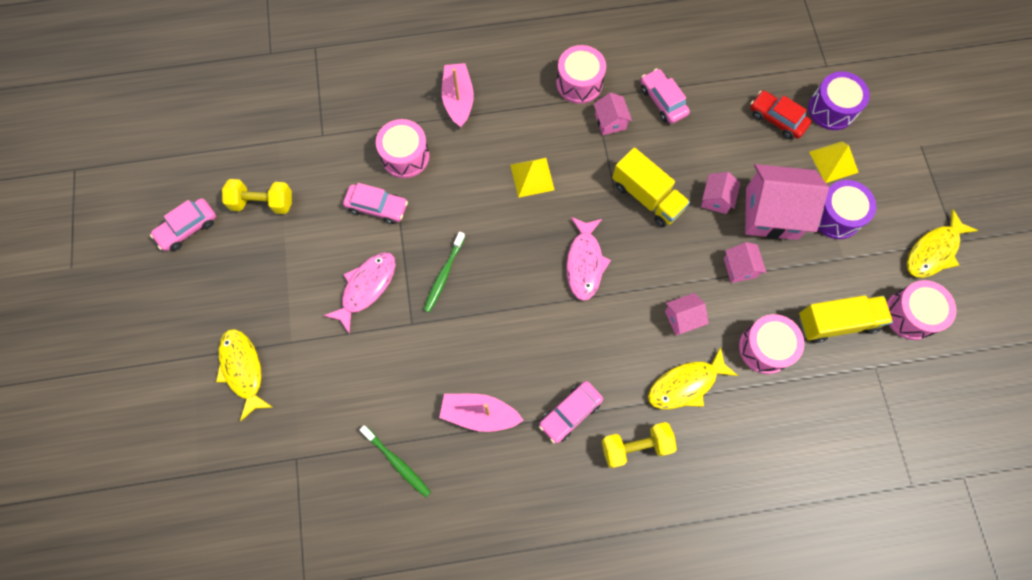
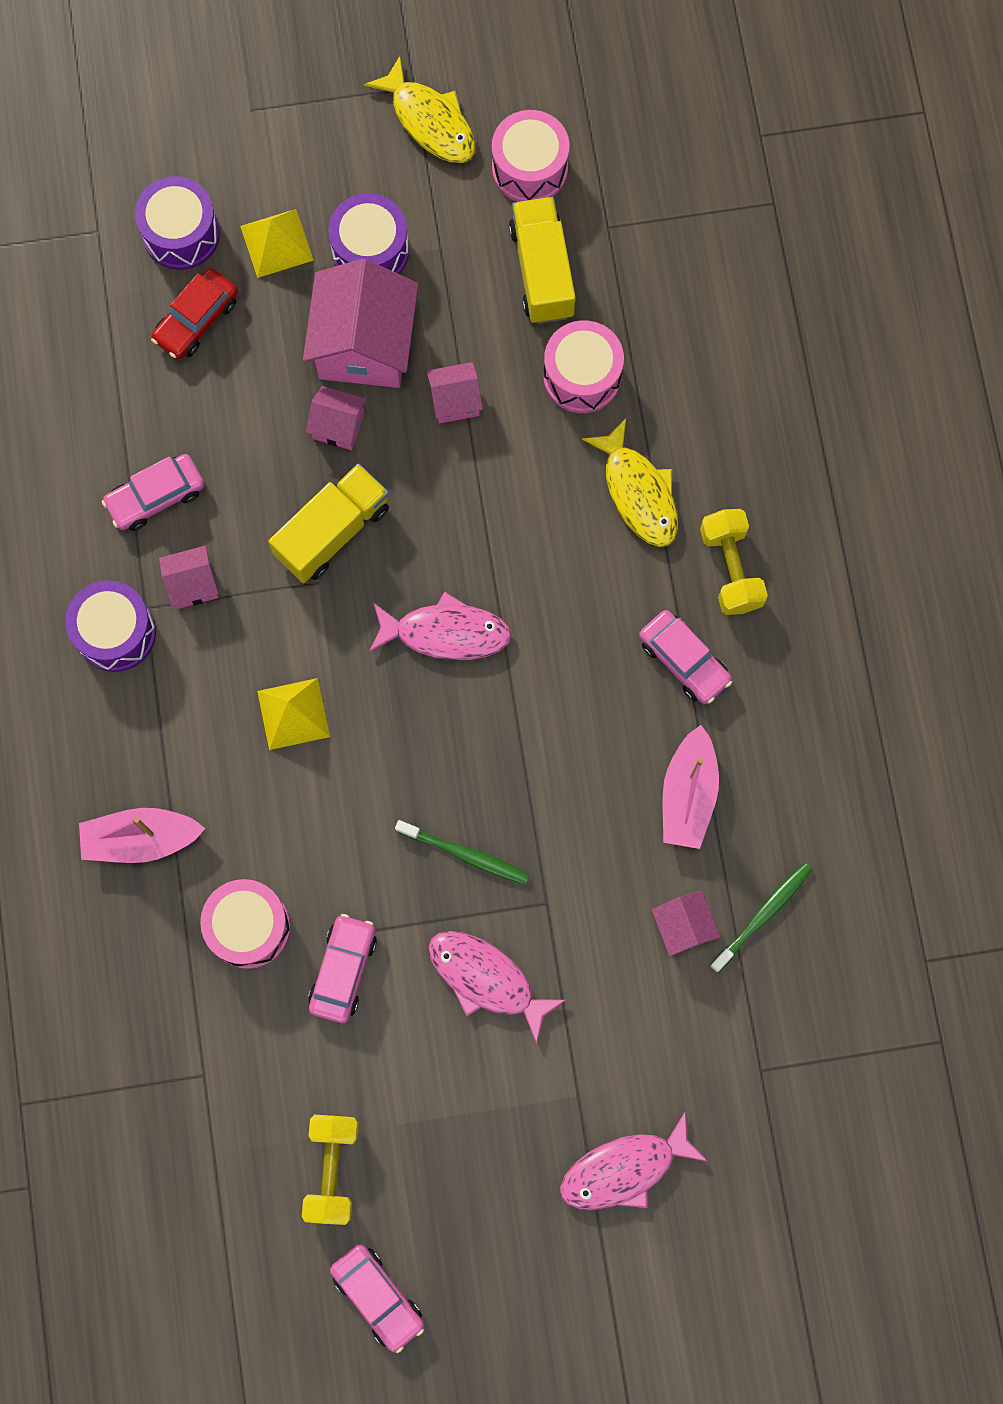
camera: 90 degrees left, 5 degrees up
yellow fish [216,329,274,421] -> pink fish [560,1112,707,1210]
pink drum [556,45,606,104] -> purple drum [66,580,156,672]
pink house [665,293,709,335] -> pink house moved to [652,891,720,956]

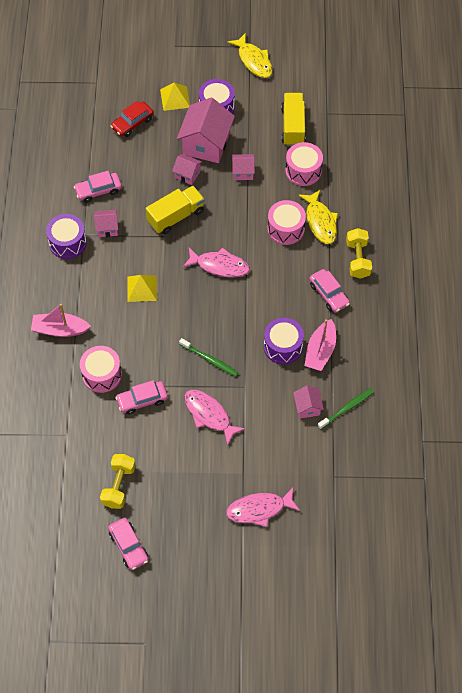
camera: 10 degrees right, 15 degrees down
purple drum [135,176,220,270] -> purple drum moved to [264,318,304,364]
pink car [308,914,377,1023] -> pink car turned 135 degrees counterclockwise [115,380,168,414]
pink drum [492,110,570,202] -> pink drum moved to [268,200,306,245]

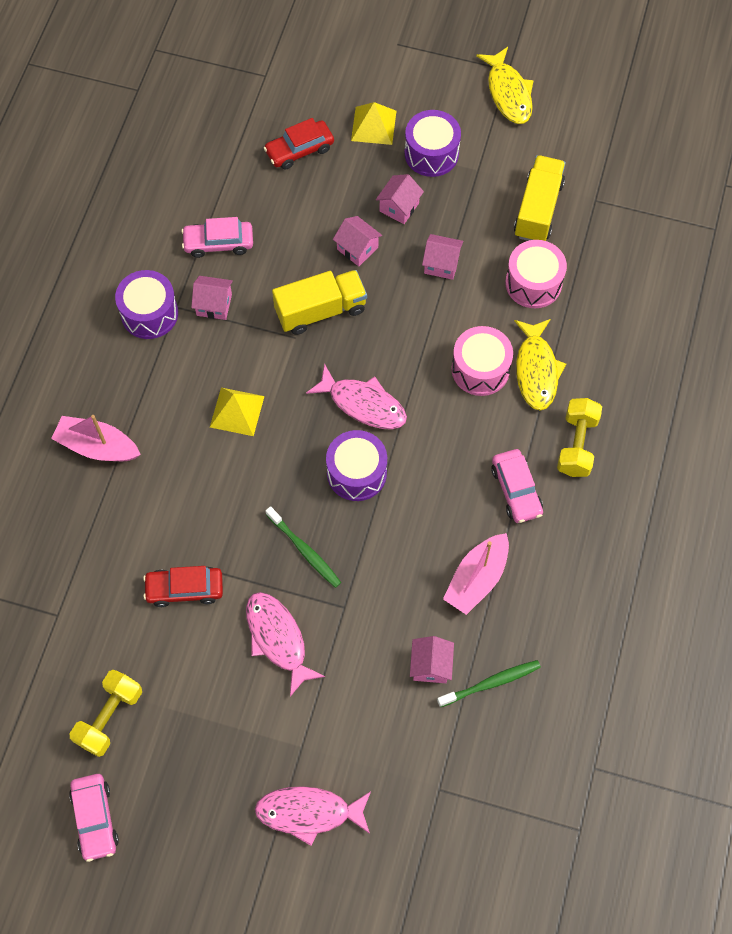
camera: 15 degrees right, 5 degrees up
pink drum [80,346,122,393] -> none
pink car [115,380,168,414] -> red car [143,566,223,607]
pink house [177,97,235,163] -> pink house [376,174,424,224], size x0.50
purple drum [264,318,304,364] -> purple drum moved to [326,430,387,501]

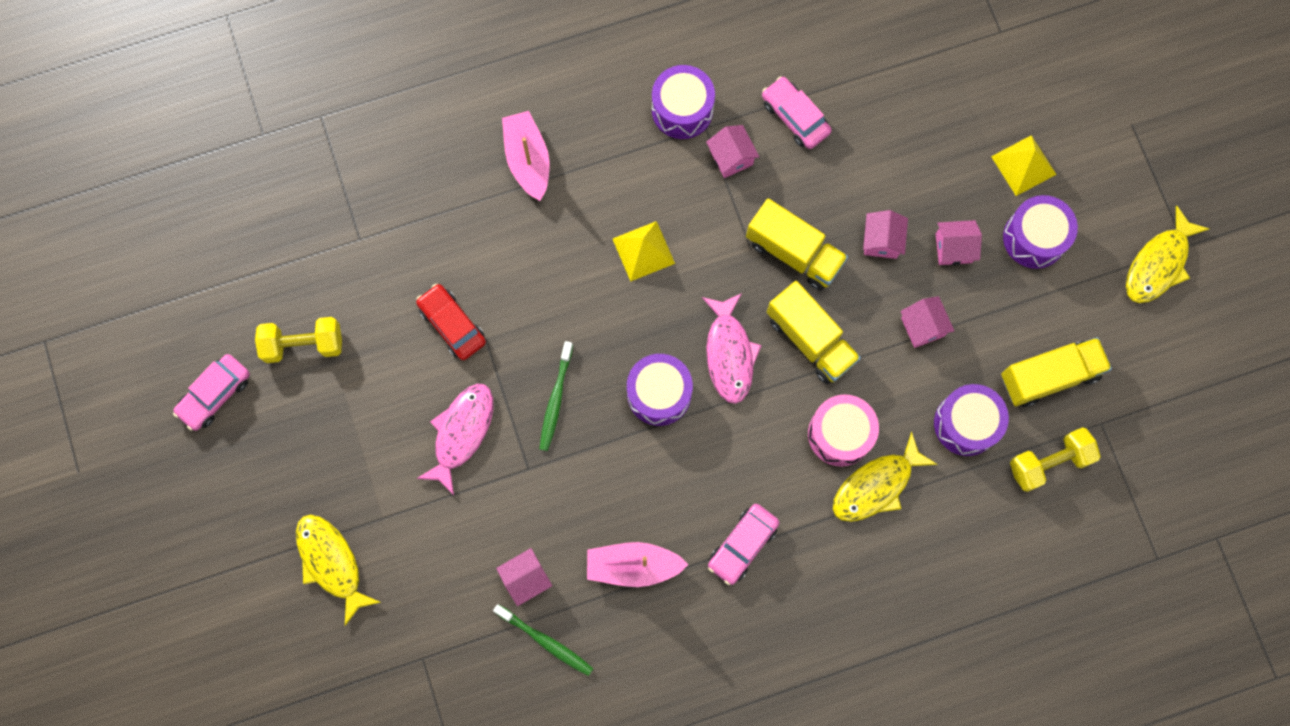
camera: 55 degrees right, 10 degrees up
pink fish [255,786,371,846] -> yellow fish [296,514,381,626]
red car [264,118,334,169] -> none
pink drum [505,240,567,308] -> purple drum [934,384,1009,456]
yellow dumbbell [557,398,602,477] -> yellow dumbbell moved to [1010,427,1101,492]
none -> yellow truck [767,281,861,384]

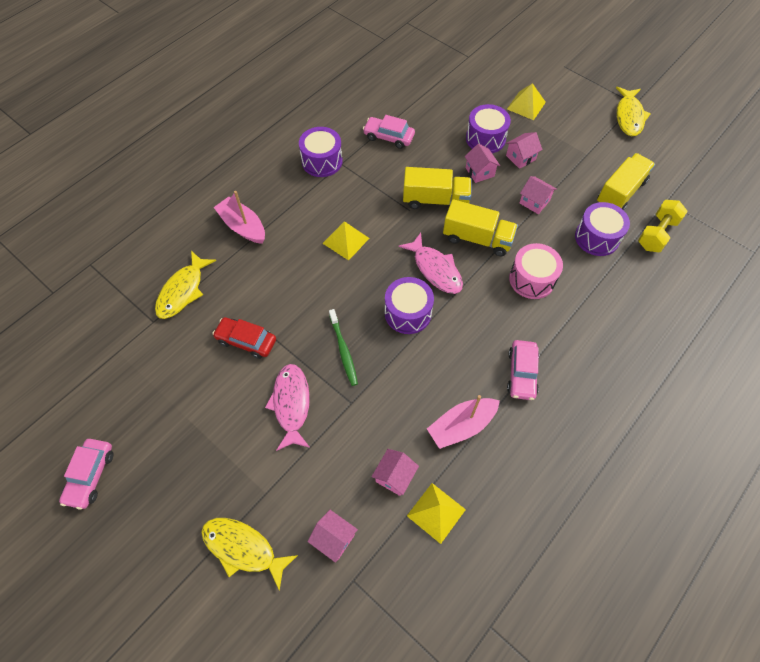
camera: 30 degrees left, 15 degrees down
yellow dumbbell [255,317,342,363] -> none
green toothbrush [493,604,594,676] -> yellow pyramid [407,483,466,544]
pink house [706,125,759,178] -> pink house moved to [308,510,358,563]
yellow fish [833,432,938,522] -> yellow fish moved to [155,251,216,319]
purple drum [1003,195,1078,269] -> purple drum moved to [466,104,511,153]

